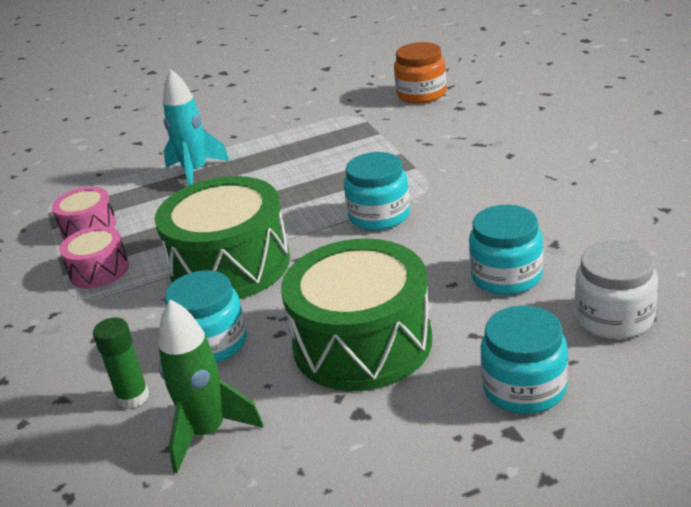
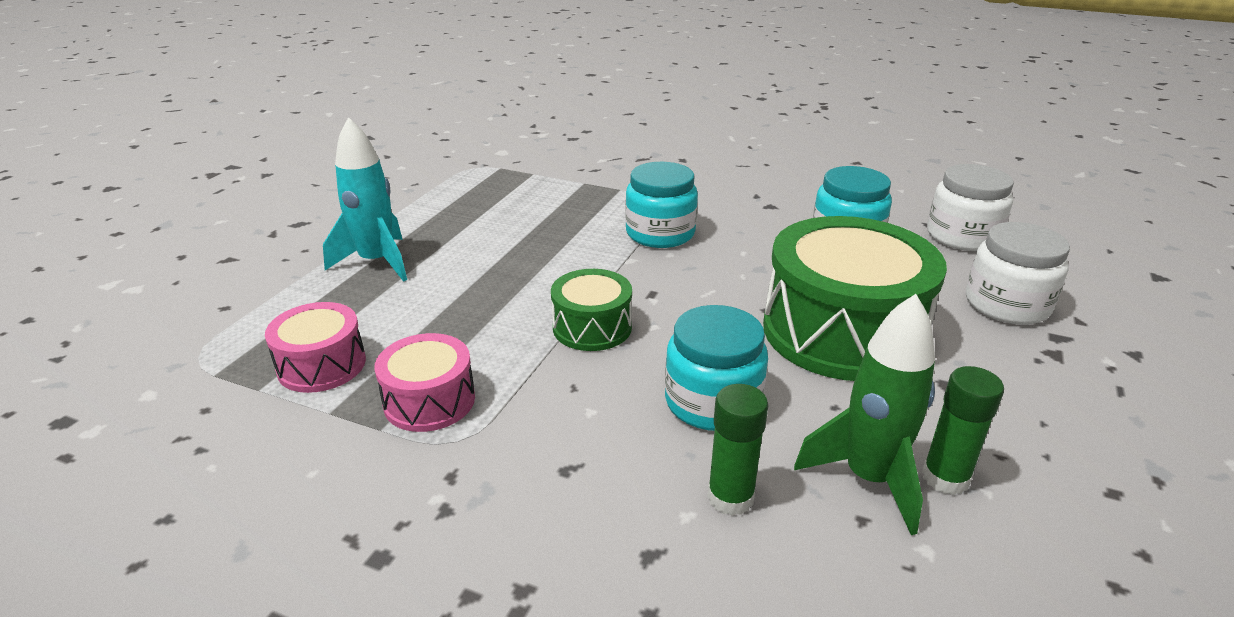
camera: 50 degrees left, 0 degrees up
green drum [155,176,290,299] -> green drum [551,269,632,351], size x0.51
orange jar [394,42,447,104] -> none
turquoise jar [480,306,568,414] -> white jar [966,222,1070,325]
none -> green glue stick [922,366,1004,495]

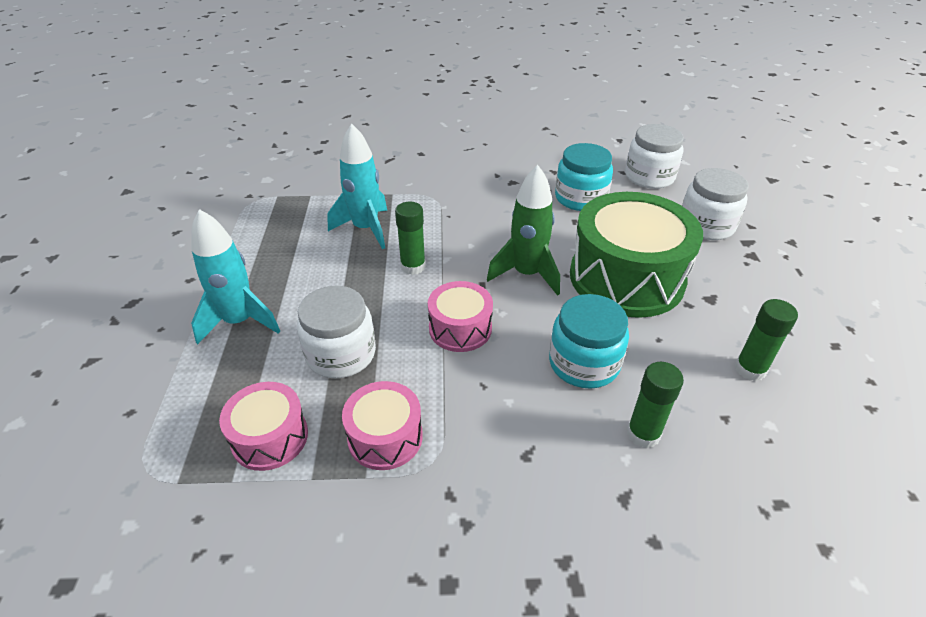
camera: 25 degrees left, 10 degrees up
green drum [551,269,632,351] -> pink drum [428,281,493,352]
turquoise jar [625,162,698,248] -> none
green rocket [794,294,935,535] -> green rocket moved to [487,165,560,296]
none -> white jar [297,286,376,378]
none -> turquoise rocket [327,123,387,249]
none -> green glue stick [395,202,426,275]

